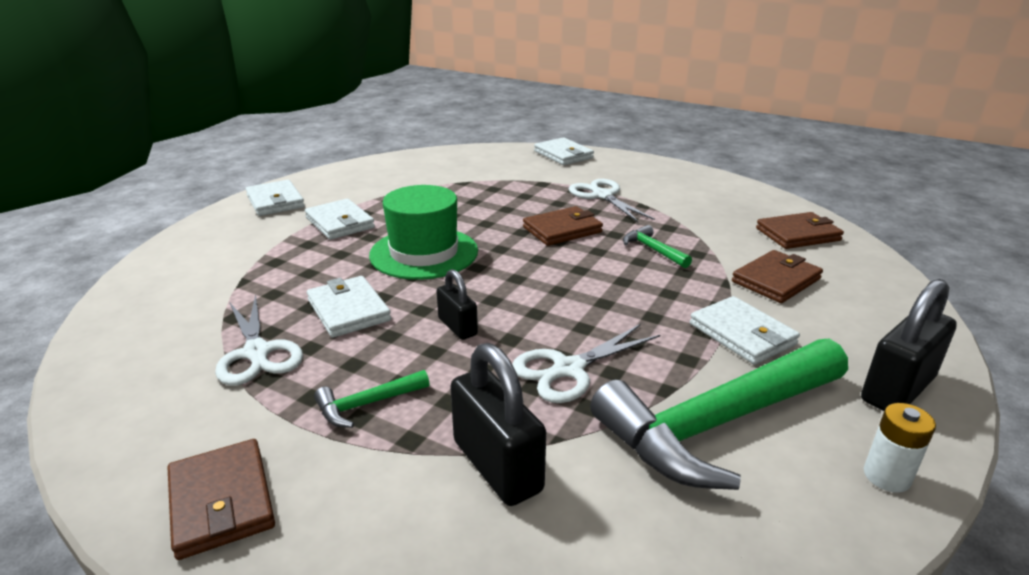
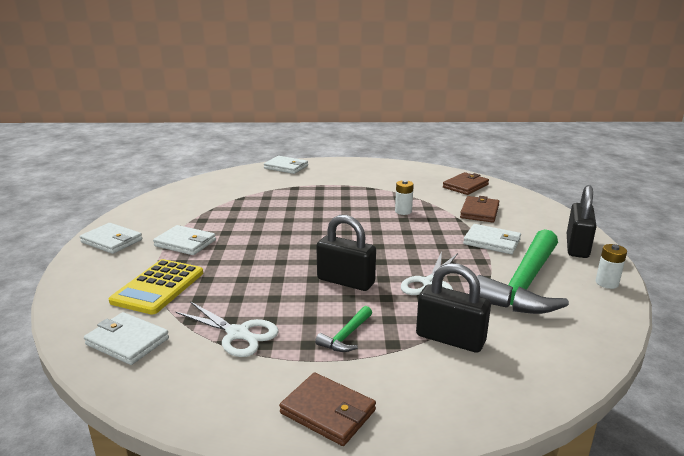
camera: 30 degrees left, 5 degrees down
white wallet [307,276,391,338] -> white wallet moved to [84,312,169,365]
green hat [369,185,478,280] -> none
black padlock [436,269,478,340] -> black padlock [316,215,376,291], size x1.69
brown wallet [523,206,603,246] -> none
white scissors [569,179,655,222] -> none
green hammer [623,225,692,268] -> white battery [395,180,414,215]
none -> yellow calculator [109,259,203,315]

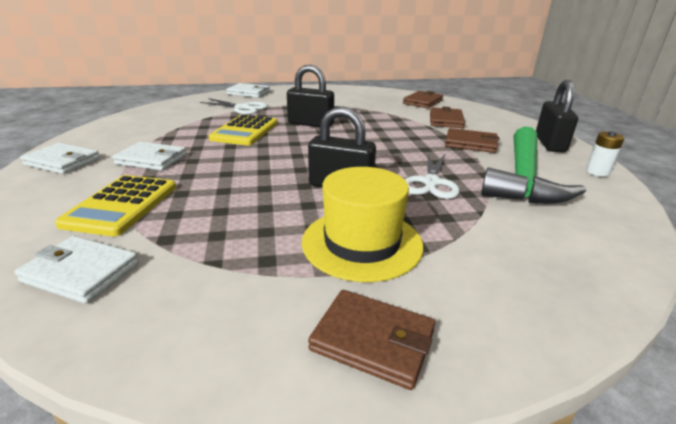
camera: 10 degrees left, 5 degrees up
white scissors [176,301,279,357] -> white scissors moved to [200,98,268,115]
green hammer [315,306,372,352] -> yellow hat [302,167,423,282]
white battery [395,180,414,215] -> none
black padlock [416,263,491,353] -> black padlock moved to [287,65,334,127]
white wallet [463,224,521,254] -> brown wallet [445,128,500,153]
none -> yellow calculator [209,115,278,145]

